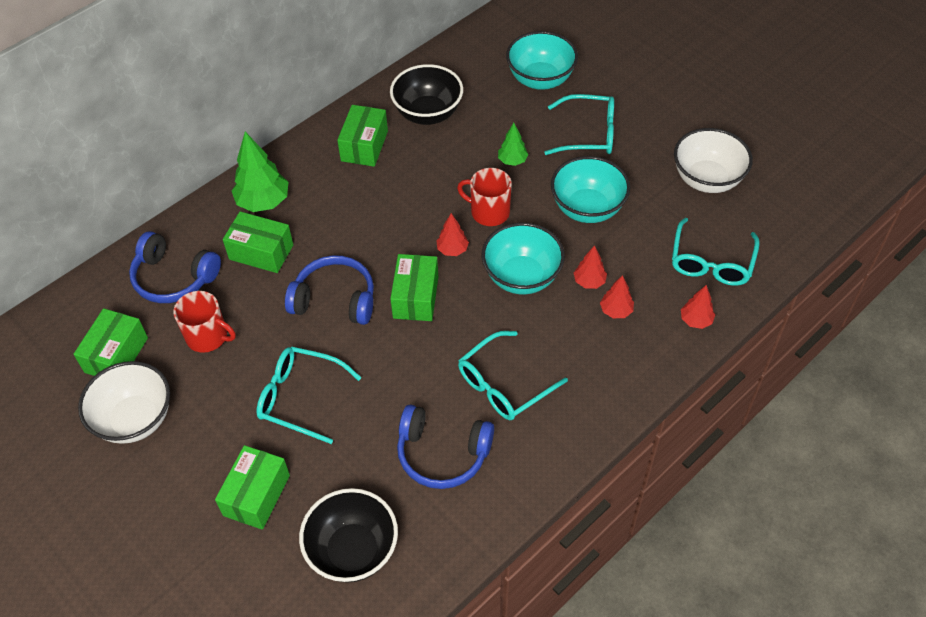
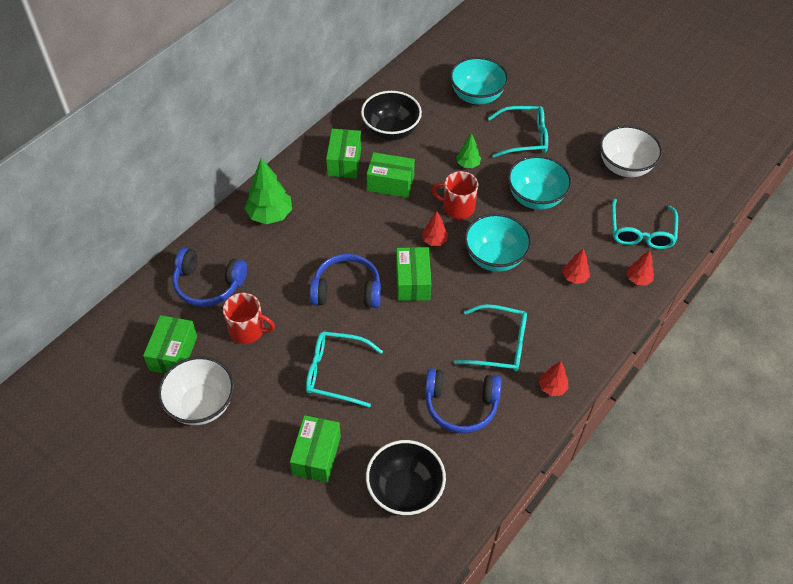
camera: 10 degrees left, 0 degrees up
green box [223,211,293,273] -> green box moved to [367,152,415,198]
turquoise glasses [458,331,568,420] -> turquoise glasses turned 120 degrees counterclockwise [454,304,527,371]
red tree [574,245,607,289] -> red tree moved to [539,361,568,396]

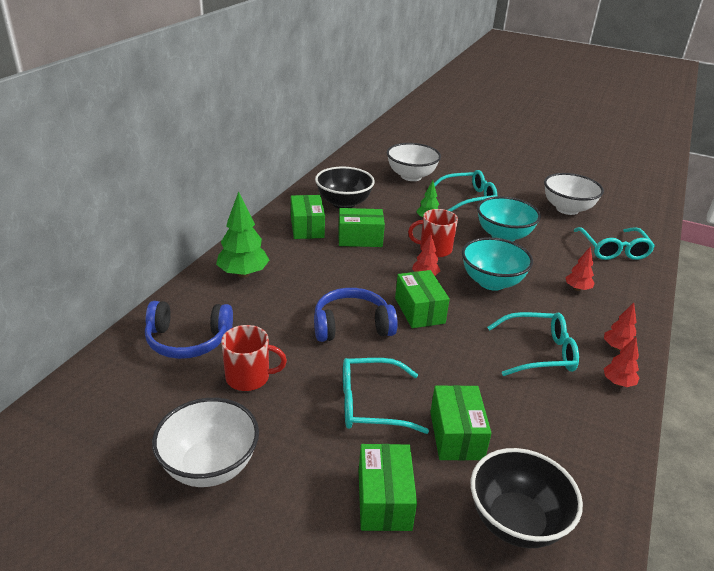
camera: 15 degrees left, 20 degrees down
green box [143,315,197,374] -> green box moved to [430,385,492,460]
blue headphones [425,368,501,433] -> none
turquoise bowl [450,57,509,105] -> white bowl [387,143,441,181]
red tree [627,250,654,286] -> red tree moved to [604,303,636,350]

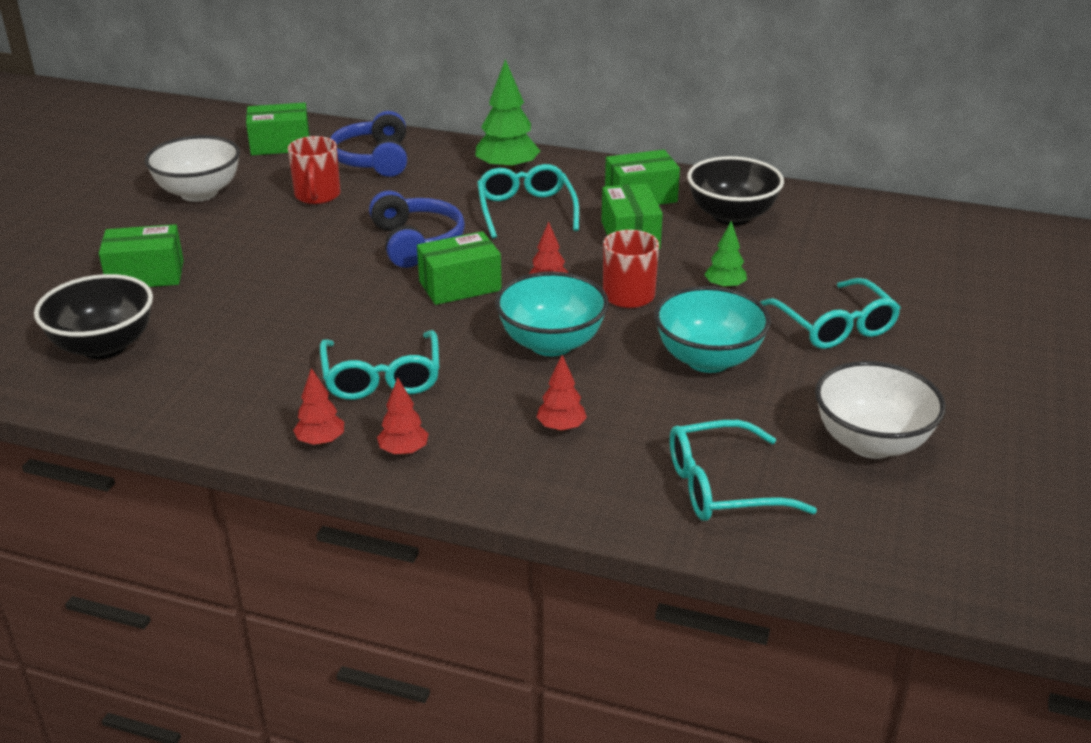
camera: 85 degrees right, 0 degrees up
turquoise glasses [343,358,429,434] -> turquoise glasses moved to [477,164,579,239]
white bowl [387,143,441,181] -> none
green box [430,385,492,460] -> green box moved to [246,103,310,155]

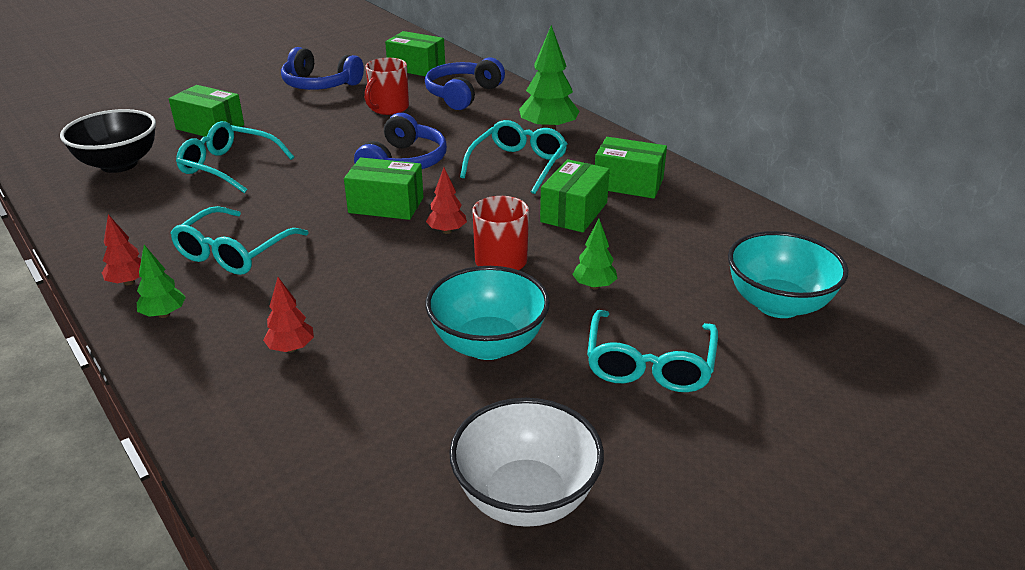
camera: 35 degrees right, 0 degrees up
white bowl [145,135,240,202] -> blue headphones [281,47,364,90]
red tree [377,378,428,455] -> green tree [137,245,186,318]
turquoise bowl [495,272,609,357] -> turquoise bowl moved to [728,231,848,318]
turquoise glasses [670,420,817,521] -> turquoise glasses moved to [176,121,294,193]
black bowl [687,156,784,226] -> none

